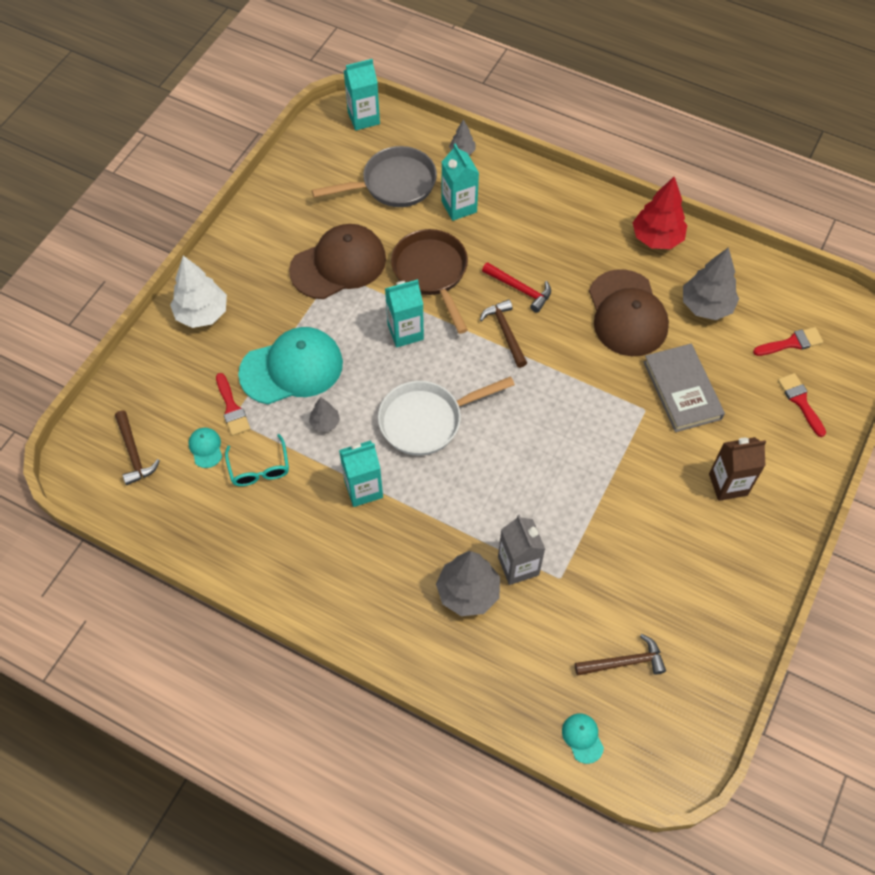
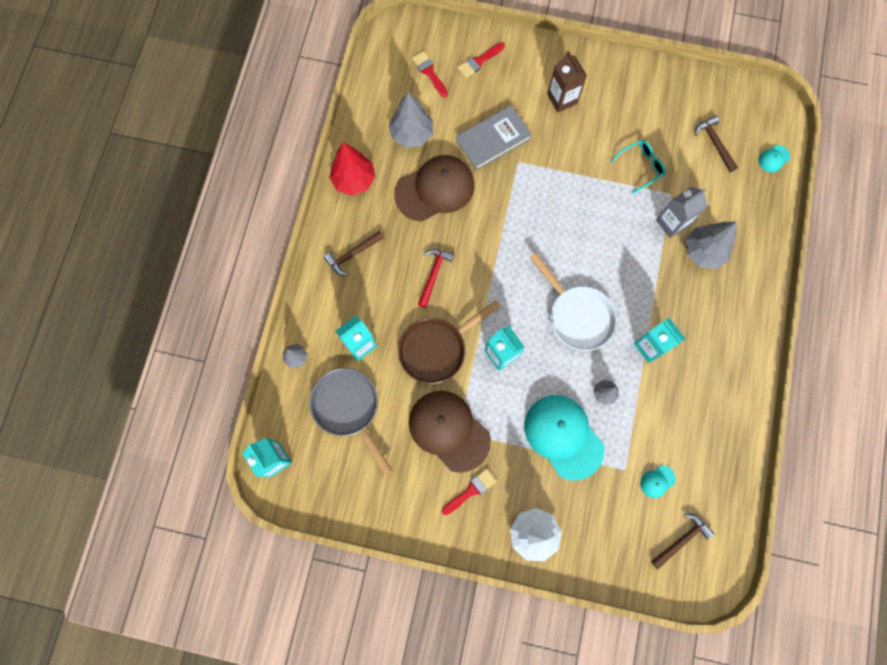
camera: 105 degrees left, 15 degrees up
red brush [216,373,250,436] -> red brush moved to [442,468,497,515]
turquoise glasses [225,434,289,486] -> turquoise glasses moved to [611,140,666,194]
brown hammer [480,299,527,368] -> brown hammer moved to [324,231,384,275]

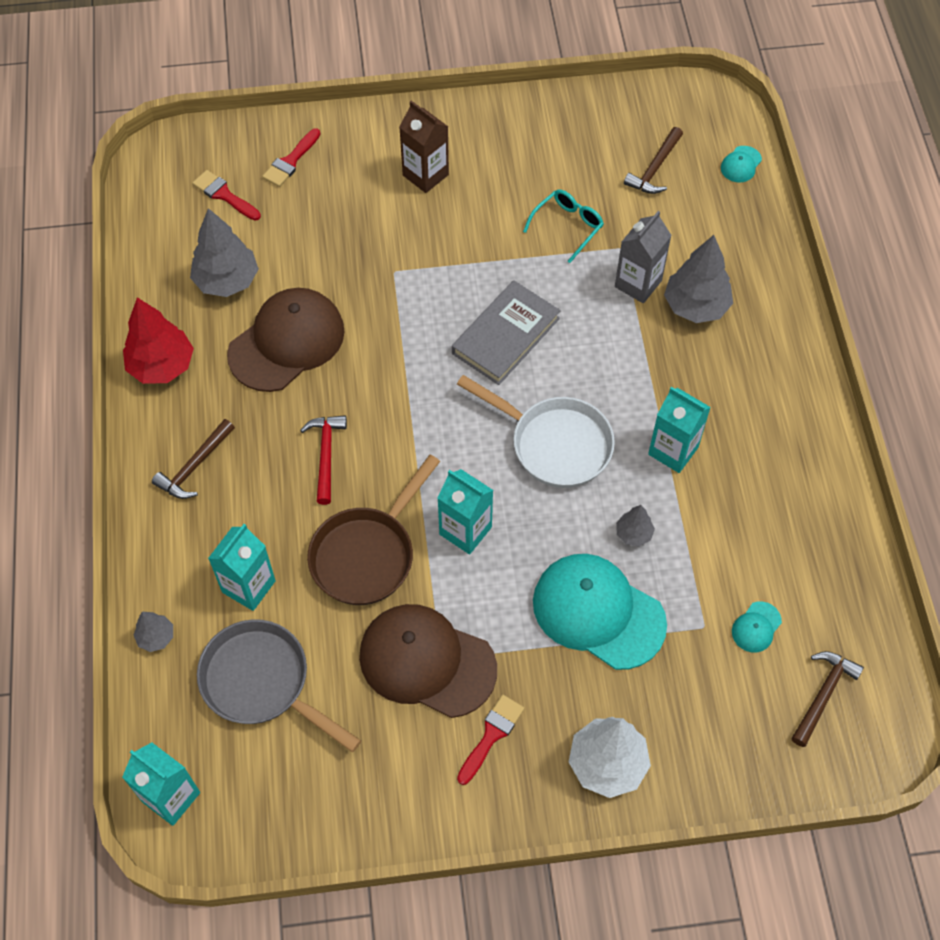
camera: 20 degrees left, 15 degrees down
grey book [456,105,532,170] -> grey book moved to [452,280,561,385]
brown hammer [695,115,738,172] -> brown hammer turned 105 degrees counterclockwise [624,127,683,194]

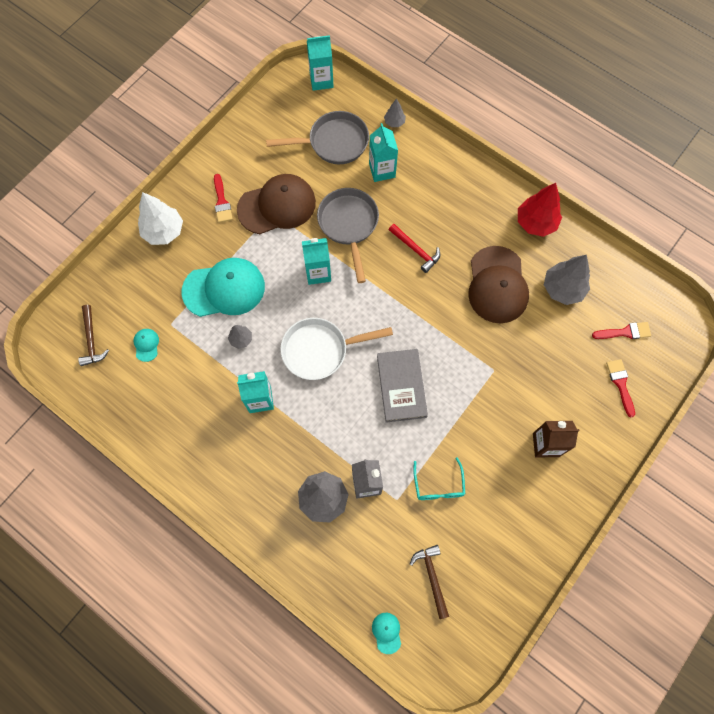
camera: 135 degrees right, 10 degrees up
brown hammer [152,419,235,499] -> none
brown pan [307,455,440,605] -> grey pan [317,188,379,283]

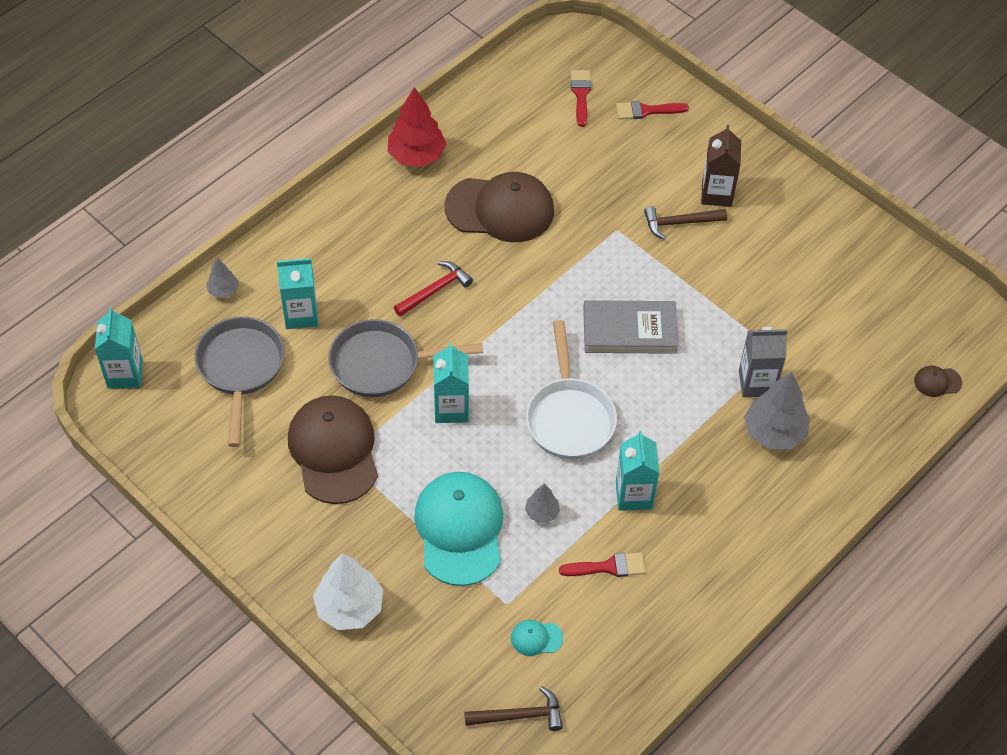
camera: 85 degrees left, 15 degrees down
red brush [214,174,233,223] -> red brush moved to [559,552,645,577]
turquoise cap [372,613,401,654] -> brown cap [914,365,962,397]
brown hammer [410,545,449,619] -> brown hammer moved to [644,206,727,240]
turquoise glasses [413,457,465,500] -> none
grey tree [544,255,590,305] -> none

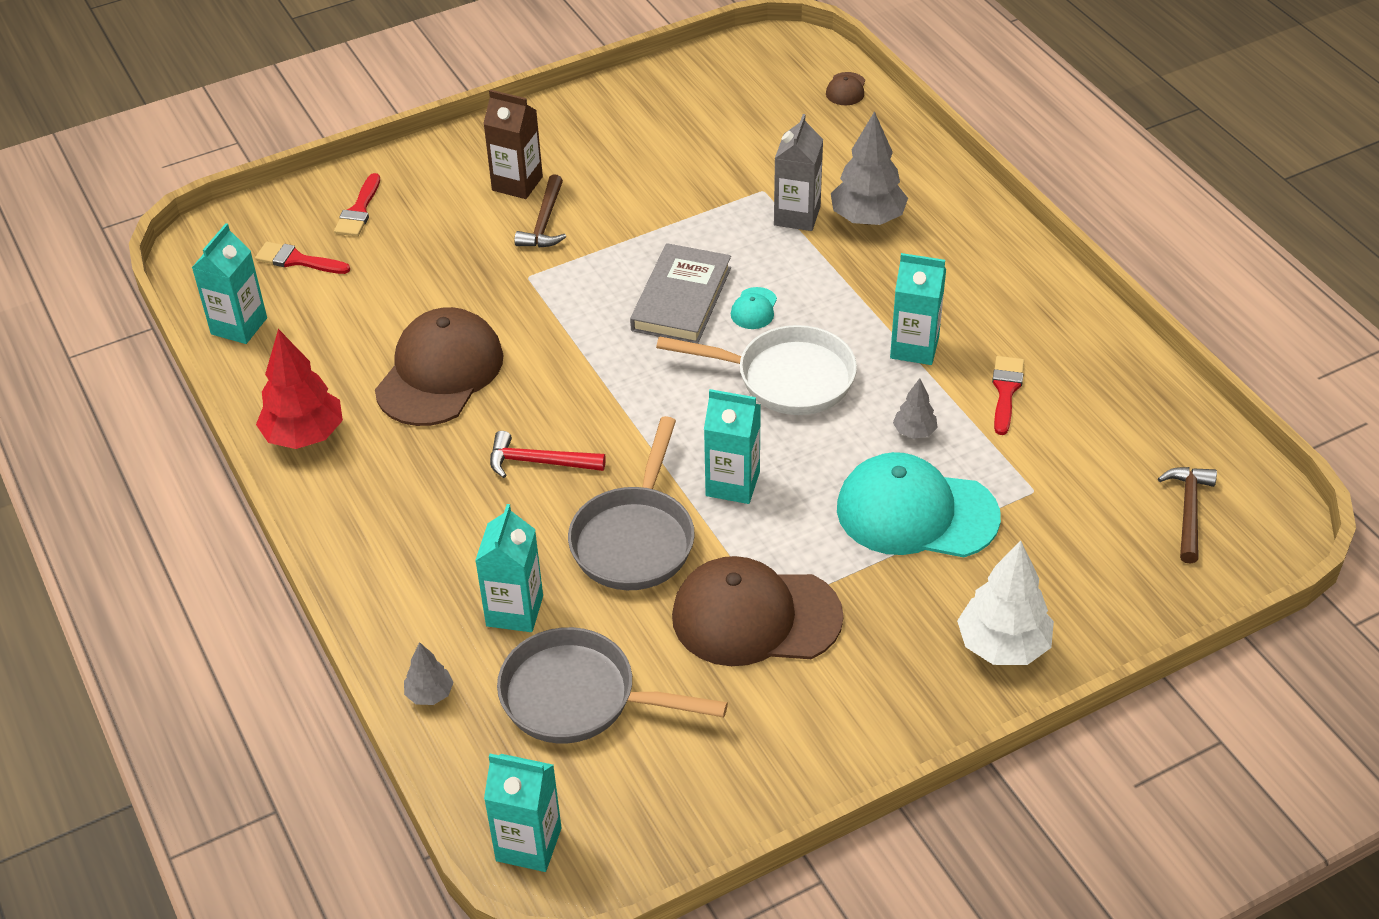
camera: 70 degrees left, 10 degrees down
red hammer [394,261,473,317] -> red hammer turned 60 degrees counterclockwise [490,431,606,478]
turquoise cap [511,620,563,656] -> turquoise cap moved to [731,287,777,329]
none -> turquoise carton [192,223,267,344]

